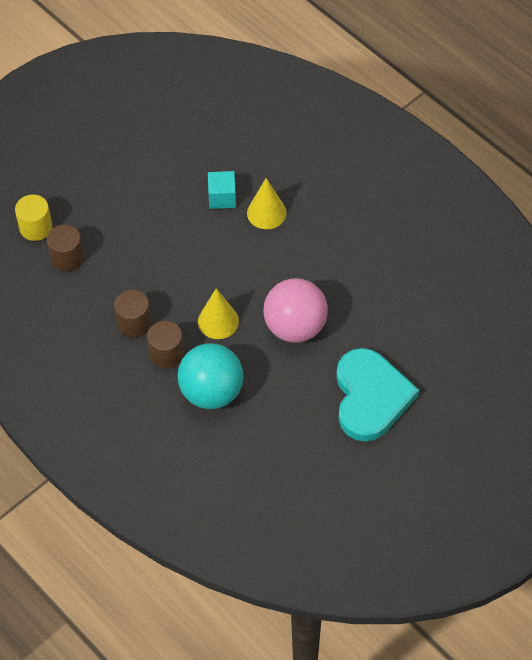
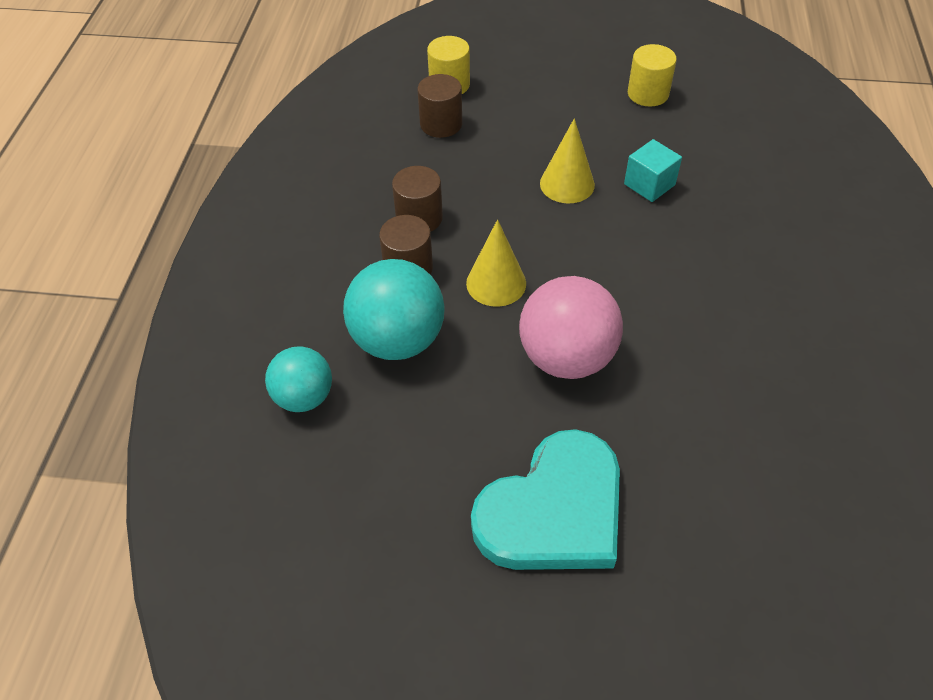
camera: 50 degrees right, 5 degrees down
yellow cone [247,178,287,229] -> yellow cone moved to [540,118,595,204]
none -> turquoise ball [265,346,332,412]
none -> yellow cylinder [628,44,677,107]

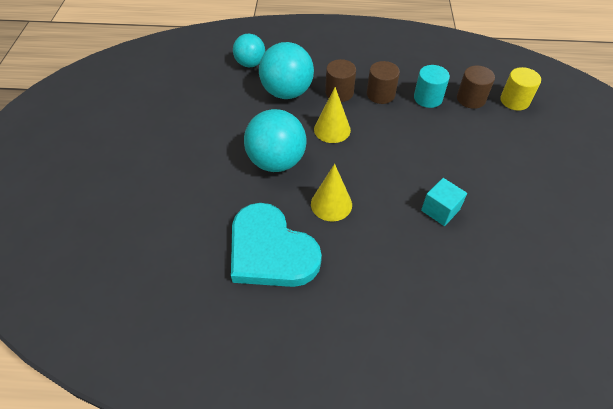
camera: 85 degrees right, 0 degrees up
turquoise heart [471,429,620,570] -> turquoise heart moved to [231,203,322,287]
pink ball [519,276,623,379] -> turquoise ball [244,109,306,172]
yellow cone [540,118,595,204] -> yellow cone moved to [311,164,352,222]
yellow cylinder [628,44,677,107] -> none
none -> turquoise cylinder [414,65,450,108]

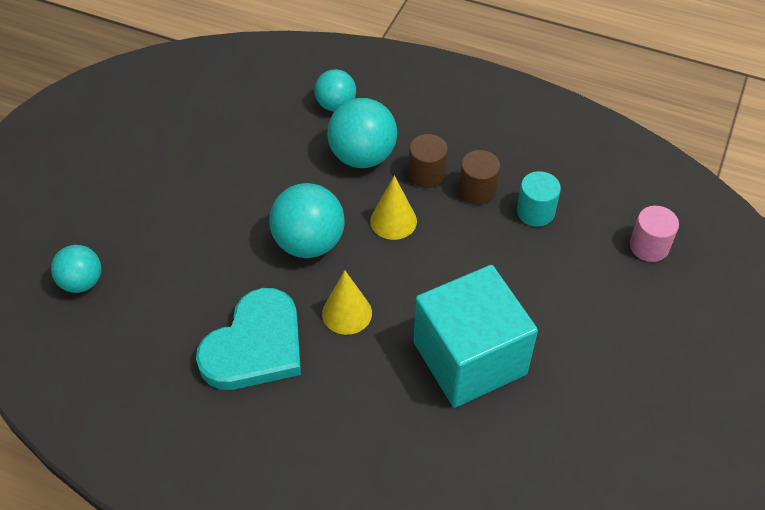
camera: 20 degrees right, 0 degrees up
turquoise heart [231,203,322,287] -> turquoise heart turned 120 degrees counterclockwise [196,288,301,390]
turquoise cube [421,178,467,226] -> turquoise cube [413,265,538,408], size x2.43
brown cylinder [457,66,495,109] -> none
yellow cylinder [500,67,541,111] -> pink cylinder [630,206,679,262]
none -> turquoise ball [51,245,101,293]

